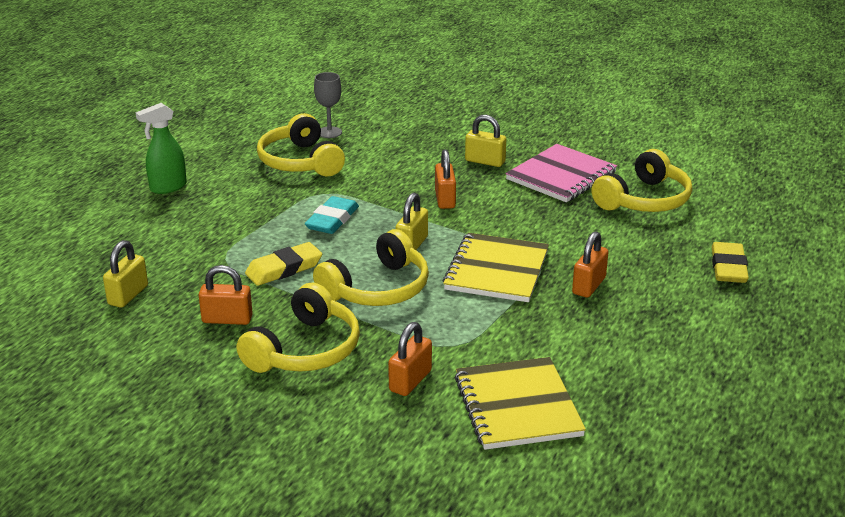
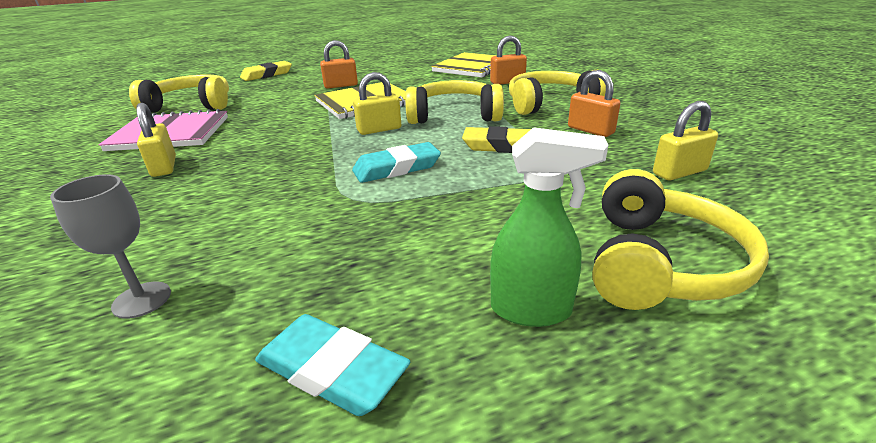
camera: 135 degrees left, 0 degrees up
yellow headphones [257,113,345,177] -> yellow headphones moved to [593,169,769,310]
orange padlock [435,149,456,209] -> none
none -> turquoise eraser [255,314,410,416]

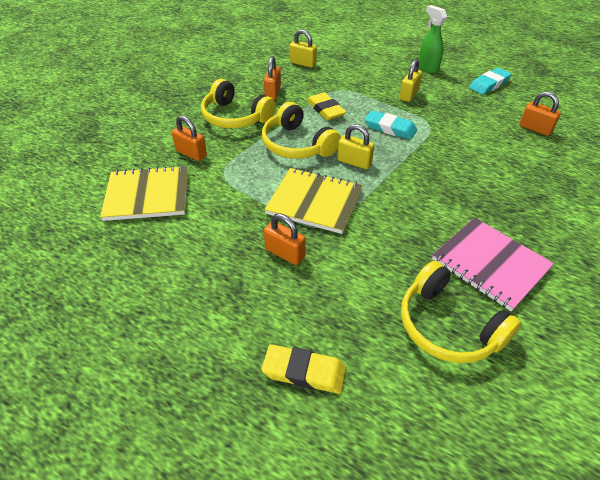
camera: 130 degrees left, 15 degrees up
grey goblet [50,174,171,319] -> orange padlock [519,91,561,136]
yellow padlock [136,103,176,177] -> yellow padlock moved to [400,59,422,102]
turquoise eraser [255,314,410,416] -> turquoise eraser turned 60 degrees clockwise [469,68,512,95]
yellow headphones [593,169,769,310] -> none

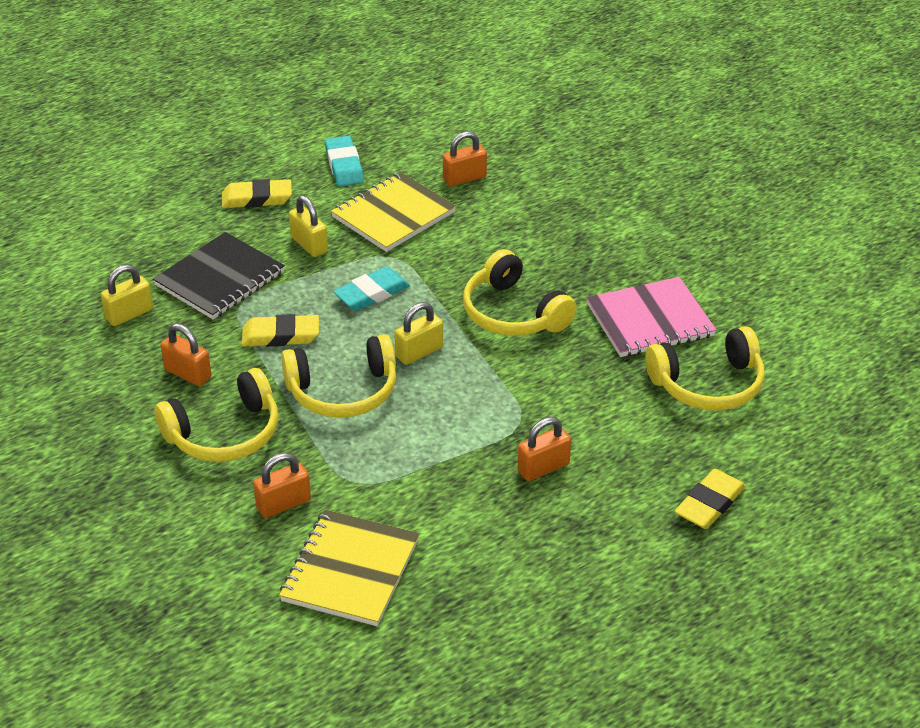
camera: 65 degrees left, 5 degrees down
yellow notebook [264,168,363,234] -> yellow notebook moved to [331,172,456,252]
green spray bottle [419,5,447,73] -> yellow eraser [222,179,292,208]
none -> black notebook [153,232,285,319]
none -> yellow headphones [463,249,577,336]

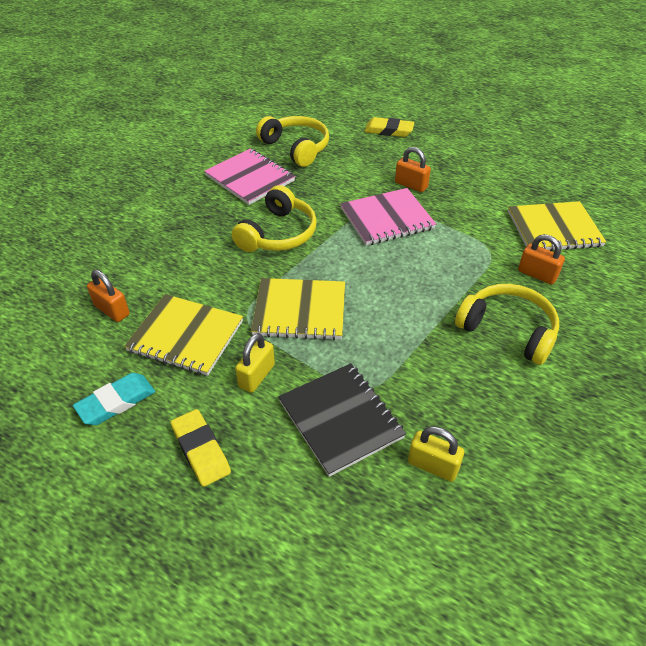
camera: 115 degrees left, 5 degrees up
black notebook [153,232,285,319] -> black notebook turned 45 degrees clockwise [278,363,406,477]
orange padlock [160,323,212,386] -> none
yellow eraser [241,314,319,347] -> none
yellow headphones [281,334,396,418] -> none
turquoise eraser [333,267,410,311] -> yellow notebook [251,278,345,340]
yellow padlock [395,302,443,365] -> none
none -> pink notebook [341,188,436,246]

